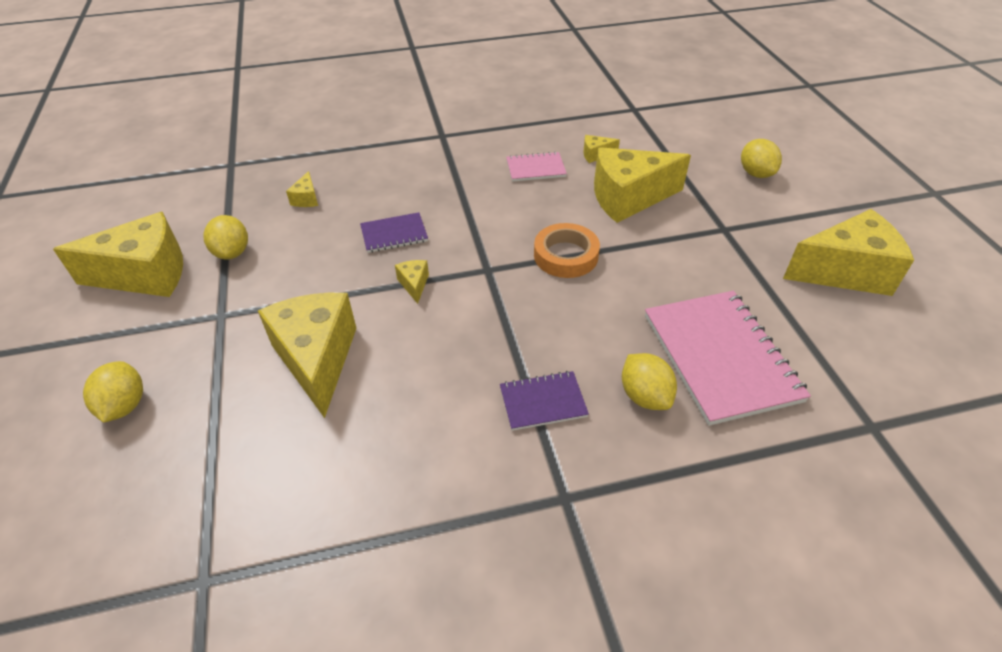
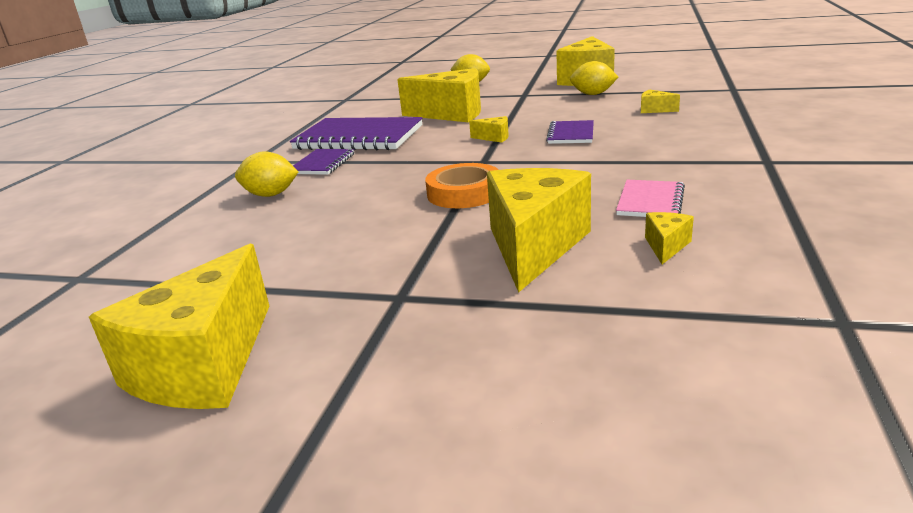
camera: 120 degrees right, 20 degrees down
pink notebook [645,291,811,426] -> none
yellow lemon [741,139,782,178] -> none
none -> purple notebook [290,117,423,150]

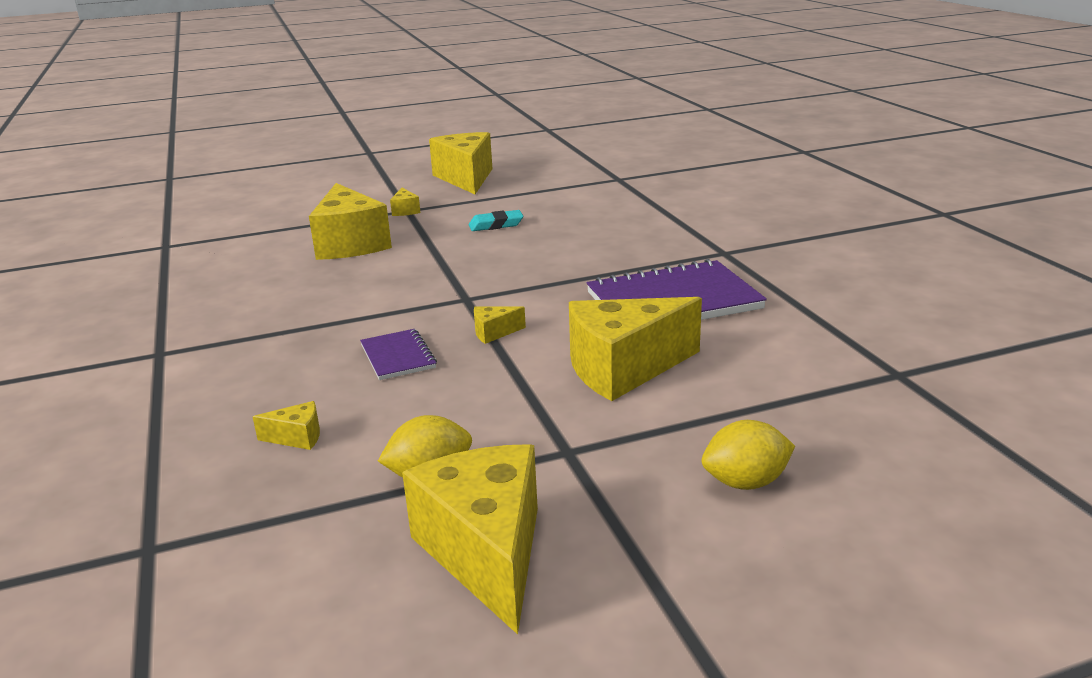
camera: 145 degrees right, 0 degrees up
yellow lemon [235,151,298,197] -> none
purple notebook [293,149,354,175] -> none
orange tape [425,163,499,208] -> none
pink notebook [616,180,685,217] -> none
yellow cheese [645,212,694,264] -> yellow cheese moved to [390,188,420,216]
none -> turquoise eraser [469,210,523,231]

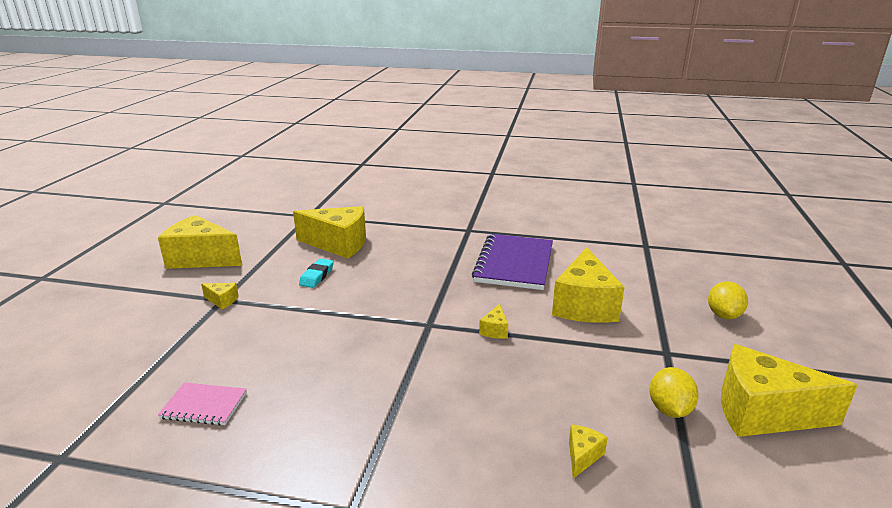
camera: 60 degrees left, 0 degrees up
yellow cheese [309,183,392,260] -> yellow cheese moved to [293,206,366,259]
purple notebook [360,329,437,380] -> none
none -> pink notebook [158,382,247,426]

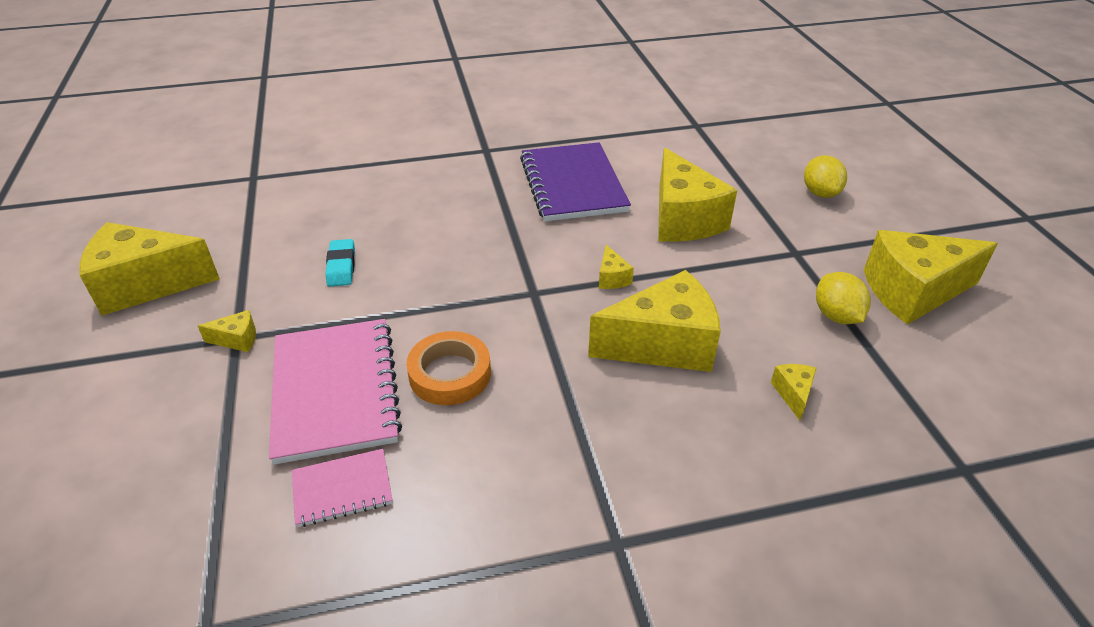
camera: 25 degrees left, 15 degrees up
yellow cheese [293,206,366,259] -> yellow cheese moved to [588,270,721,372]
none -> pink notebook [269,319,402,465]
none -> orange tape [406,331,491,405]

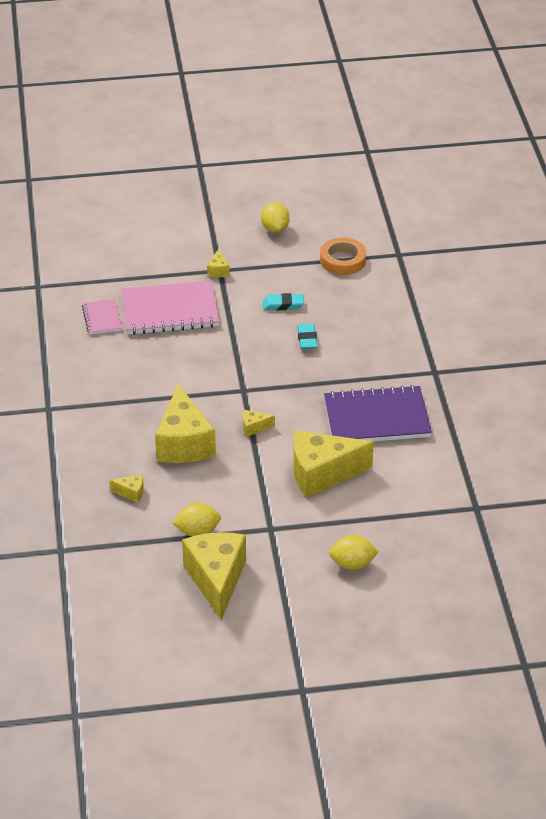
camera: 95 degrees right, 0 degrees up
yellow cheese [79,222,220,316] -> yellow lemon [261,202,290,233]
orange tape [406,331,491,405] -> orange tape moved to [320,238,366,275]
none -> turquoise eraser [297,324,318,349]

